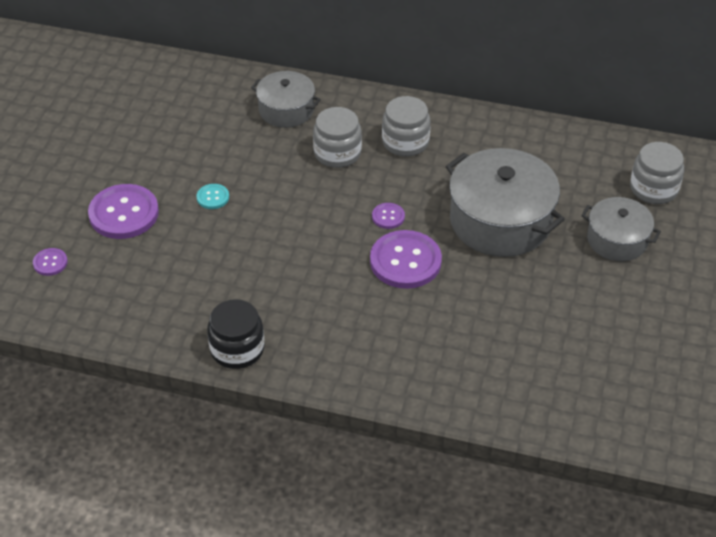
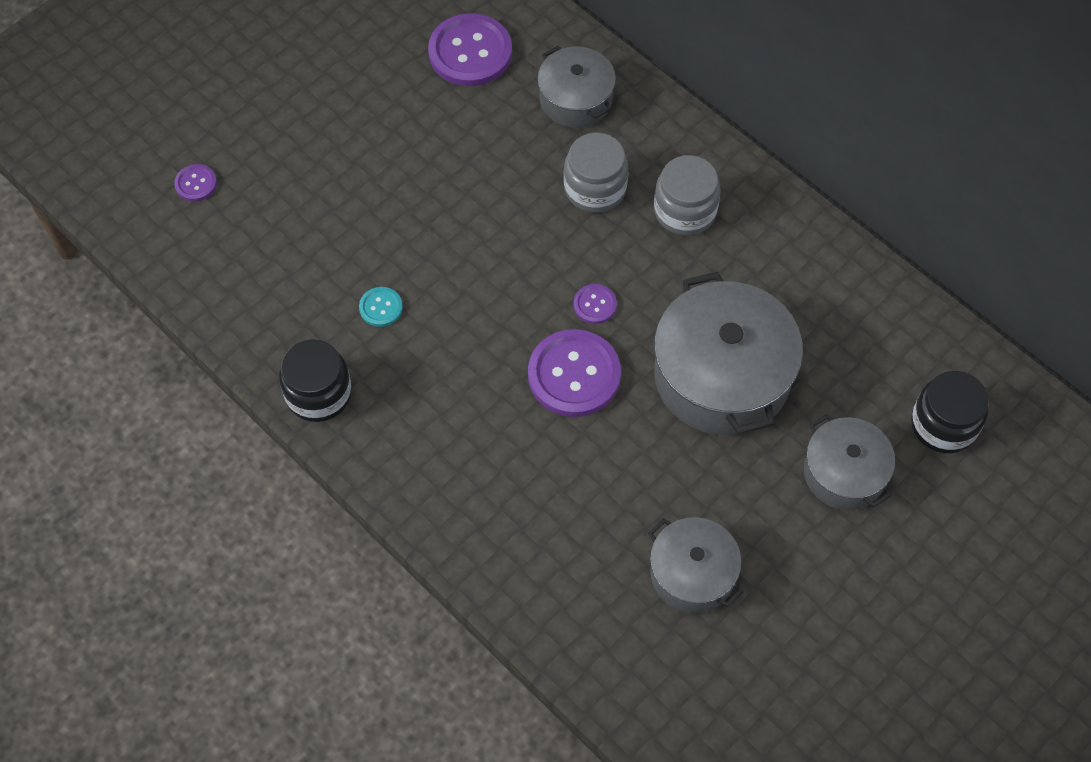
camera: 30 degrees right, 15 degrees up
purple button [88,184,159,239] -> purple button moved to [428,13,512,86]
turquoise button [196,184,229,209] -> turquoise button moved to [359,287,403,327]
grey jar [630,142,684,204] -> black jar [911,371,989,454]
none -> grey pot [648,517,743,613]

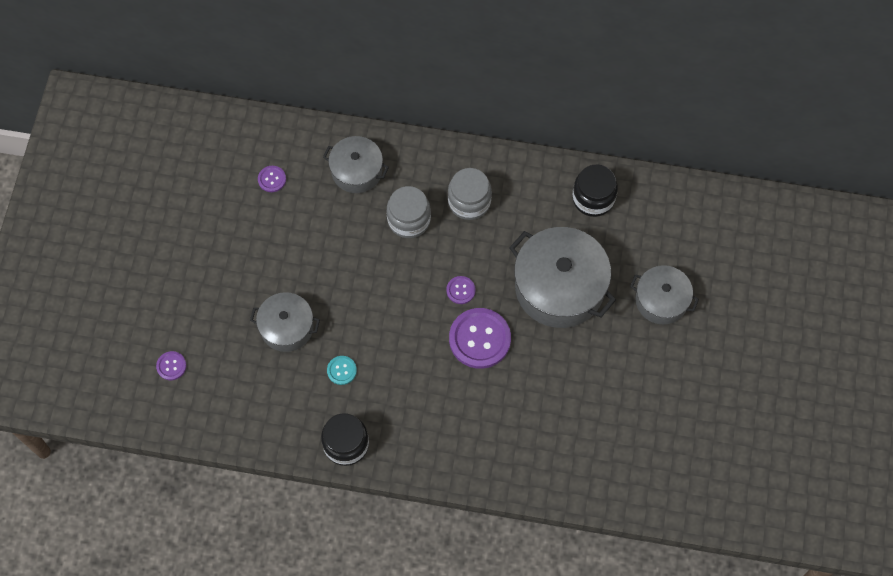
camera: 35 degrees left, 5 degrees up
purple button [428,13,512,86] -> purple button [258,166,286,192], size x0.47
grey pot [648,517,743,613] -> grey pot moved to [250,292,320,352]
black jar [911,371,989,454] -> black jar moved to [572,165,618,217]

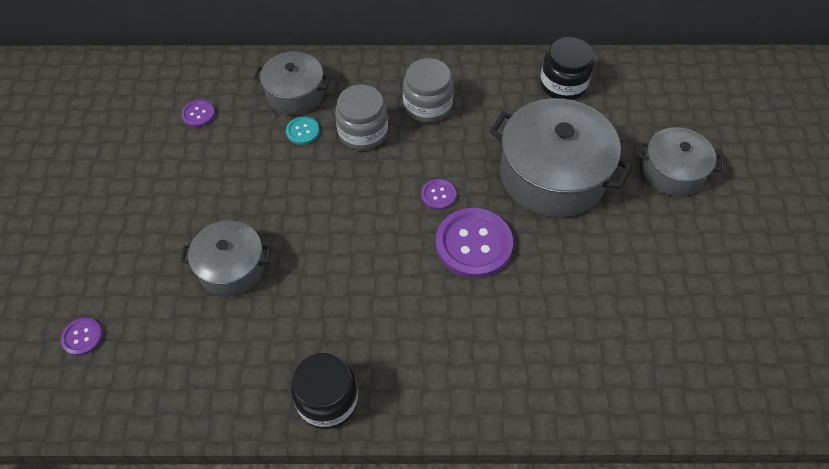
camera: 10 degrees left, 10 degrees down
turquoise button [327,356,357,385] -> turquoise button moved to [286,117,319,145]

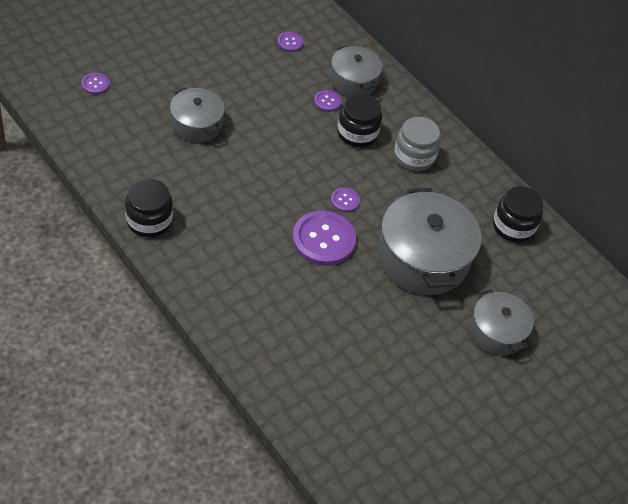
camera: 45 degrees right, 5 degrees down
turquoise button [286,117,319,145] -> purple button [314,90,341,112]
grey jar [335,85,388,150] -> black jar [337,93,382,147]

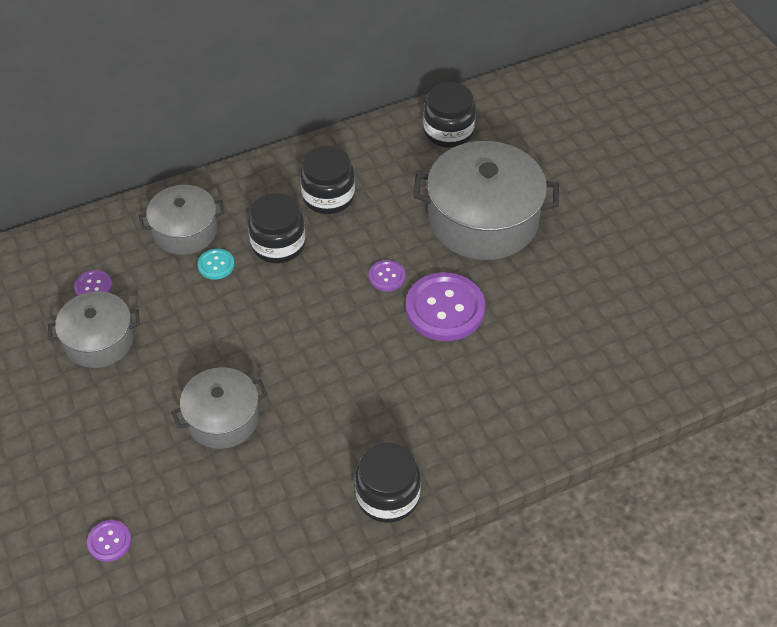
camera: 70 degrees left, 0 degrees up
purple button [314,90,341,112] -> turquoise button [197,249,235,280]
grey jar [394,117,440,171] -> black jar [300,146,355,214]
grey pot [470,289,534,355] -> grey pot moved to [48,291,140,368]

